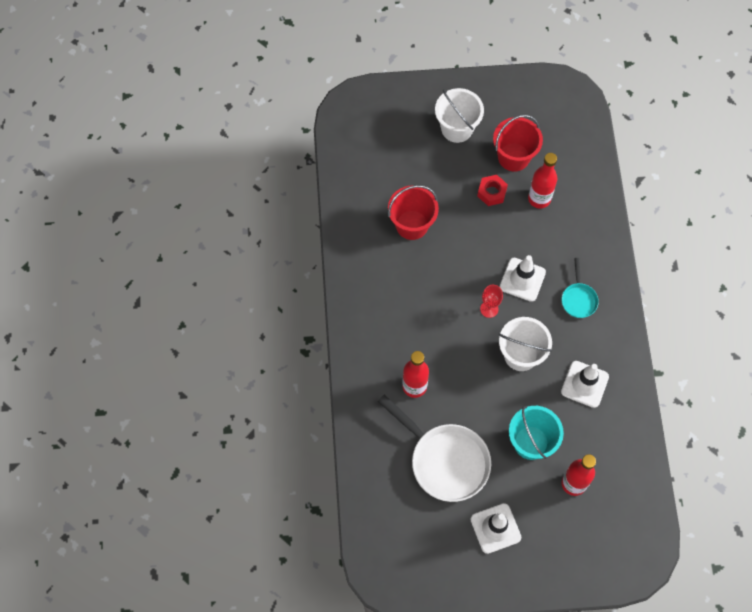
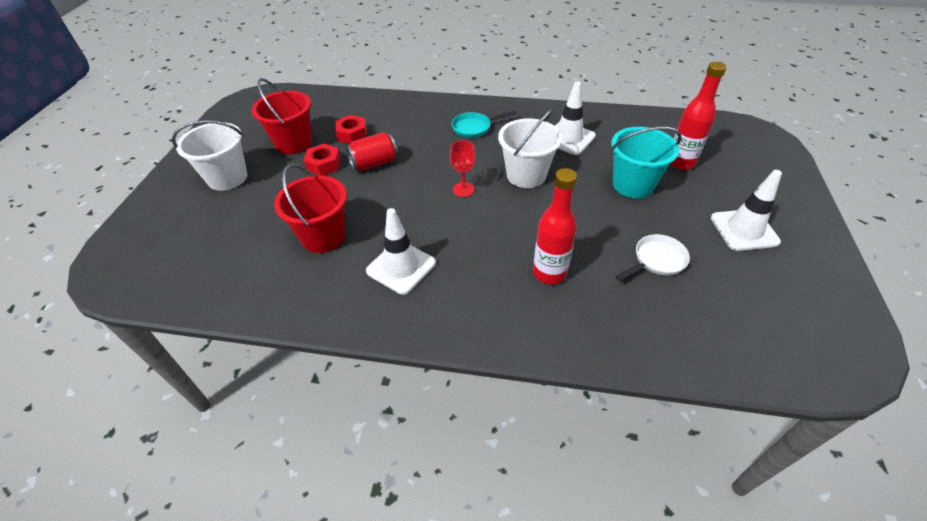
camera: 75 degrees left, 20 degrees down
white pan [378,394,491,502] -> white pan [615,234,690,281], size x0.50
white traffic cone [500,255,546,302] -> white traffic cone moved to [366,208,436,295]
red bottle [528,153,557,208] -> red nut [335,115,367,144]
turquoise pan [561,258,599,318] -> turquoise pan turned 150 degrees clockwise [452,110,516,138]
none -> red can [346,132,398,171]

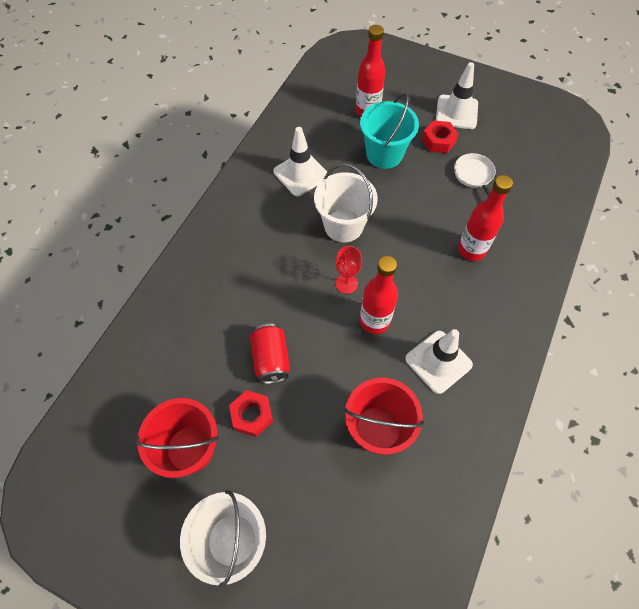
camera: 75 degrees left, 15 degrees up
red nut [335,115,367,144] -> red nut moved to [422,120,458,153]
turquoise pan [452,110,516,138] -> none
none -> red bottle [360,256,398,334]

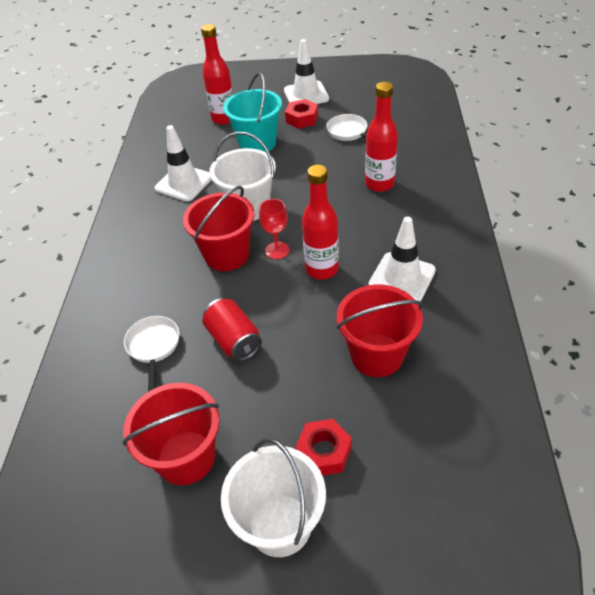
camera: 20 degrees left, 15 degrees down
red nut [229,390,273,437] -> red nut moved to [295,419,352,476]
none -> white pan [124,316,179,392]
none -> red bucket [183,186,255,271]

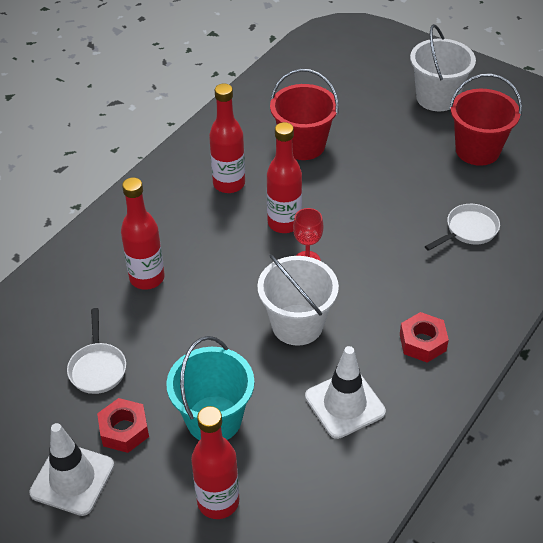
camera: 150 degrees left, 0 degrees up
white pan [124,316,179,392] -> white pan turned 150 degrees counterclockwise [425,204,500,251]
red bucket [183,186,255,271] -> none
red can [203,298,262,361] -> none
red nut [295,419,352,476] -> red nut moved to [400,312,449,363]
white traffic cone [368,217,436,301] -> red bottle [209,84,245,193]

